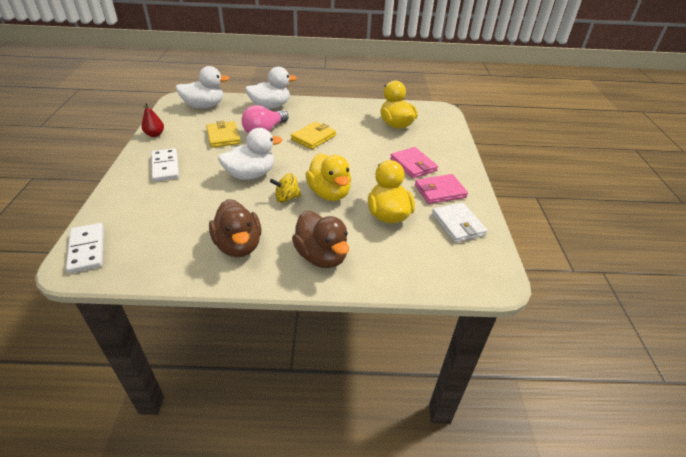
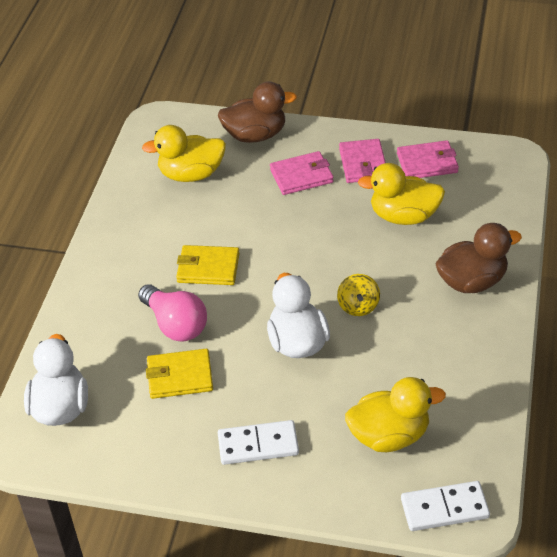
camera: 75 degrees left, 5 degrees up
red pear [141,103,164,137] -> none
brown duck [209,199,261,257] -> brown duck moved to [218,81,297,143]
white duck [245,67,297,109] -> none
yellow wallet [291,122,336,150] -> yellow wallet turned 45 degrees counterclockwise [176,245,240,285]
yellow duck [305,153,351,201] -> yellow duck moved to [345,377,446,452]
white wallet [432,202,487,243] -> pink wallet [397,140,459,178]

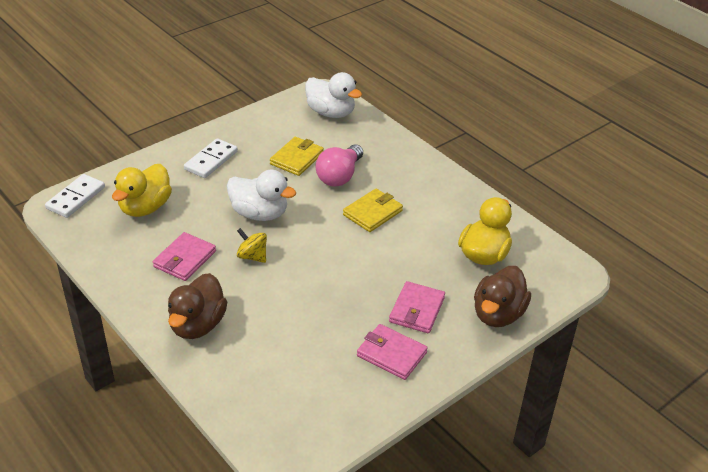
camera: 125 degrees right, 5 degrees down
pink light bulb [138,285,207,342] -> pink light bulb turned 60 degrees counterclockwise [316,144,363,186]
yellow duck [358,163,445,225] -> none
pink wallet [397,140,459,178] -> pink wallet moved to [153,232,216,281]

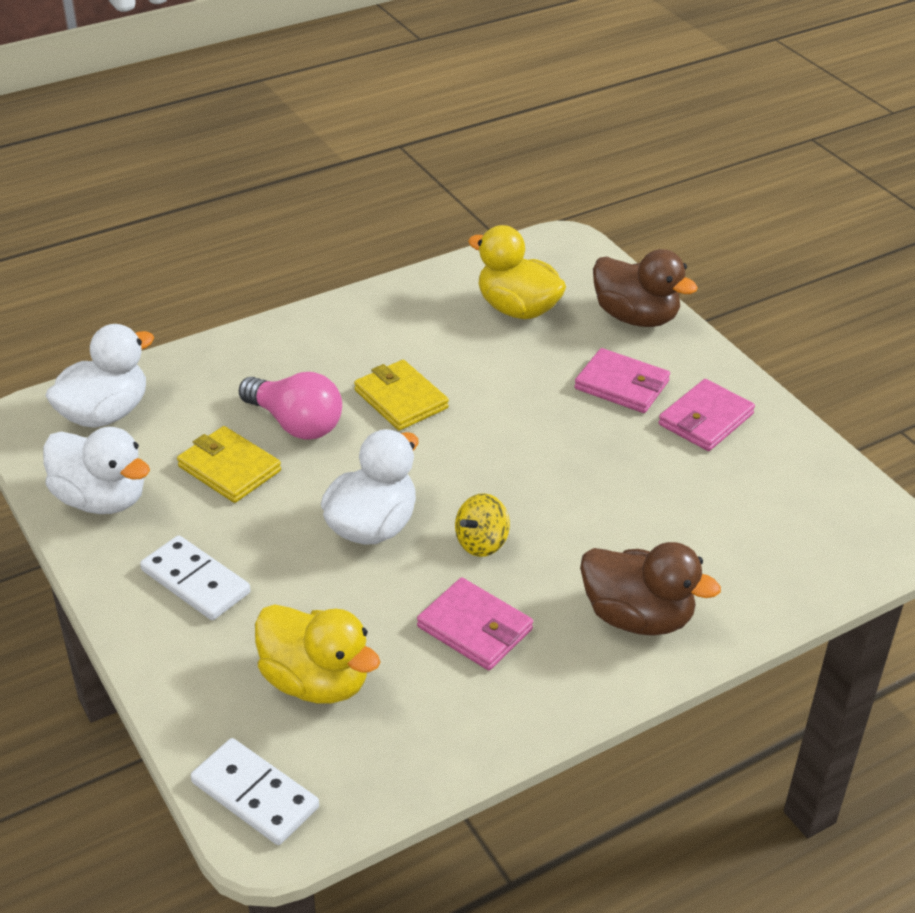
camera: 80 degrees left, 0 degrees up
none -> white duck [43,427,150,514]

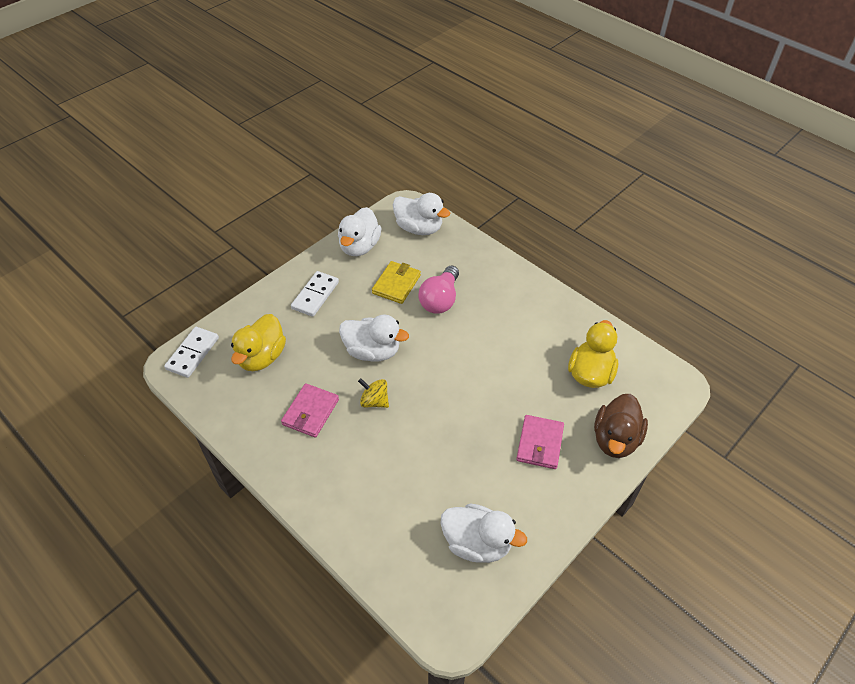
camera: 75 degrees right, 10 degrees up
yellow wallet [354,360,449,431] -> none
brown duck [580,542,721,636] -> none
pink wallet [658,379,755,451] -> none
none -> white duck [440,504,527,563]

